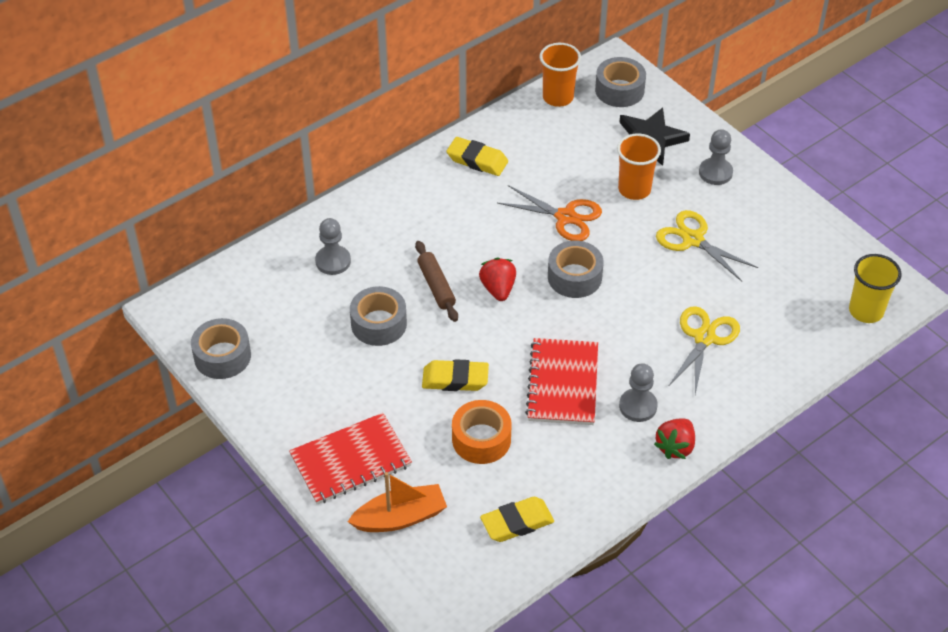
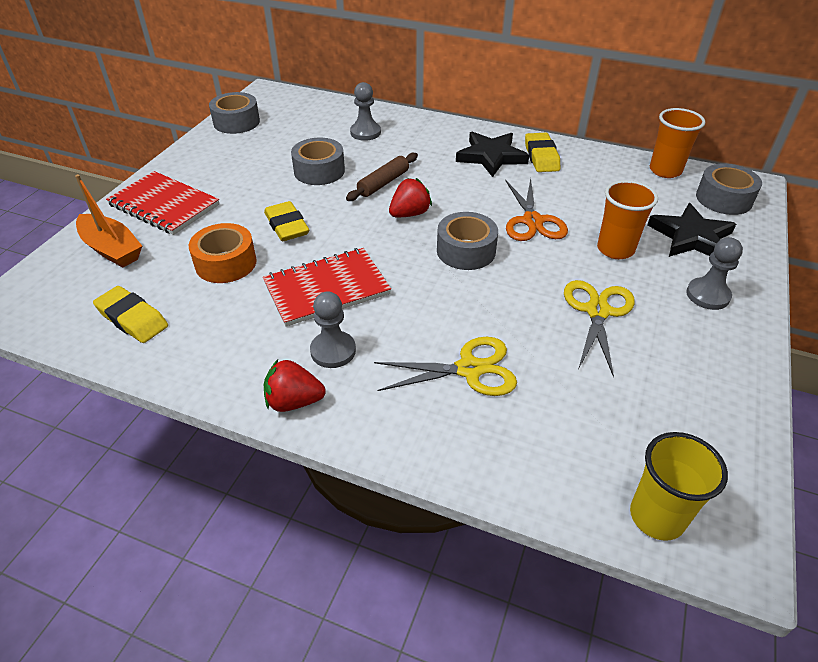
camera: 60 degrees right, 5 degrees down
none -> black star [456,132,529,177]

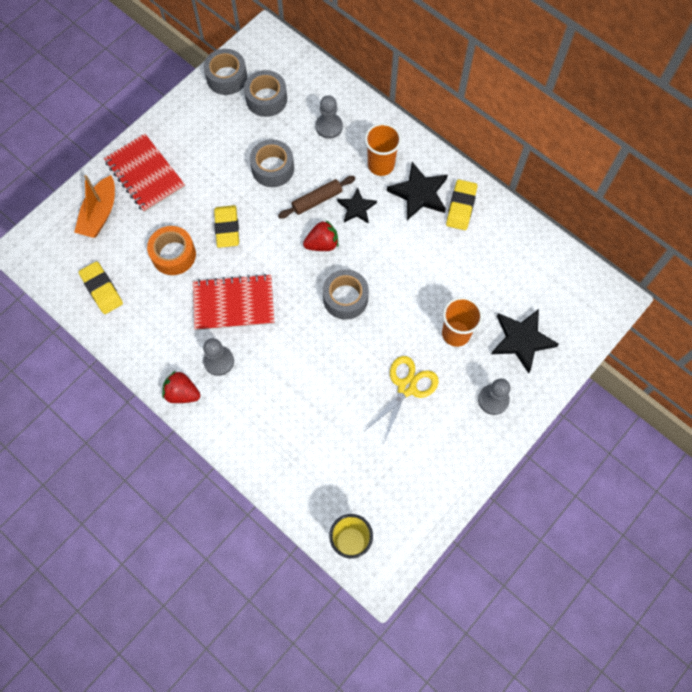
camera: 20 degrees right, 25 degrees up
orange boat [75,174,142,268] -> orange boat turned 45 degrees clockwise [74,175,115,238]
yellow scissors [374,337,517,396] -> none
orange scissors [505,178,568,241] -> none
orange cup [650,108,705,178] -> orange cup moved to [365,123,402,176]
grey tape [696,164,762,215] -> grey tape moved to [244,70,287,117]
none -> black star [337,188,377,223]

